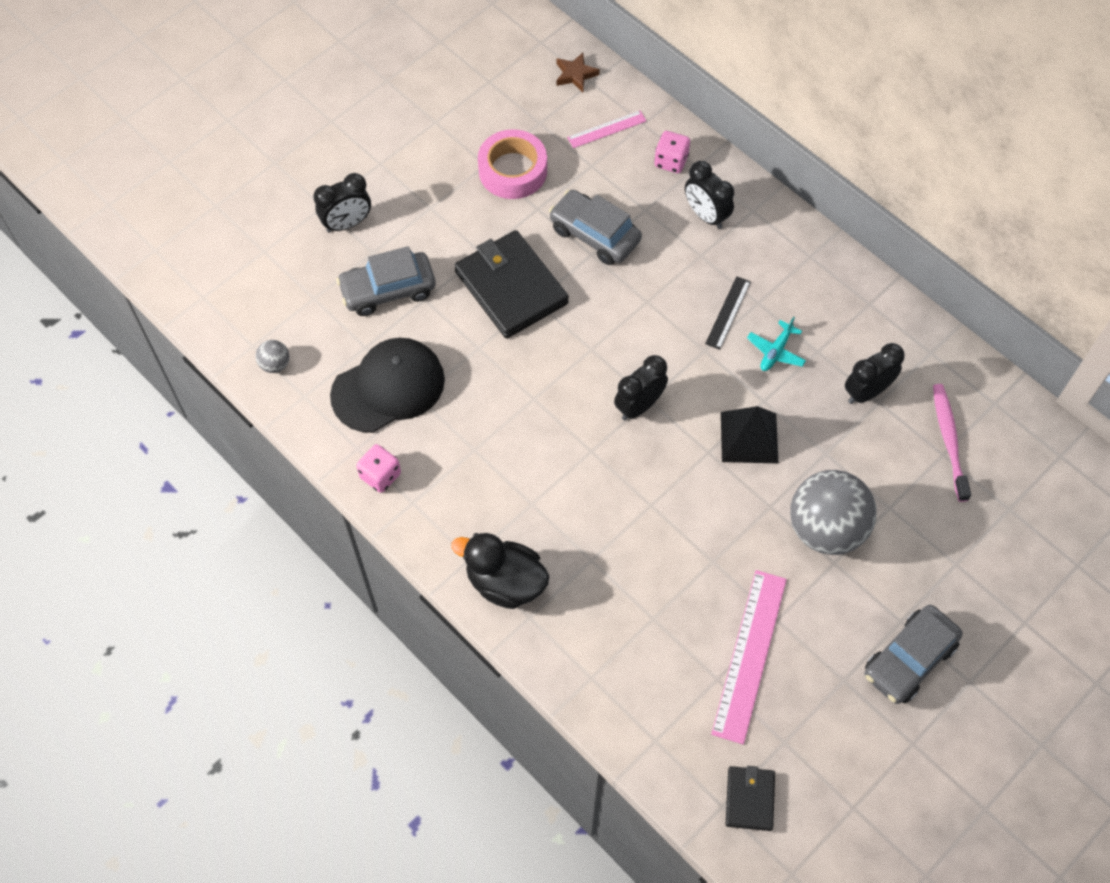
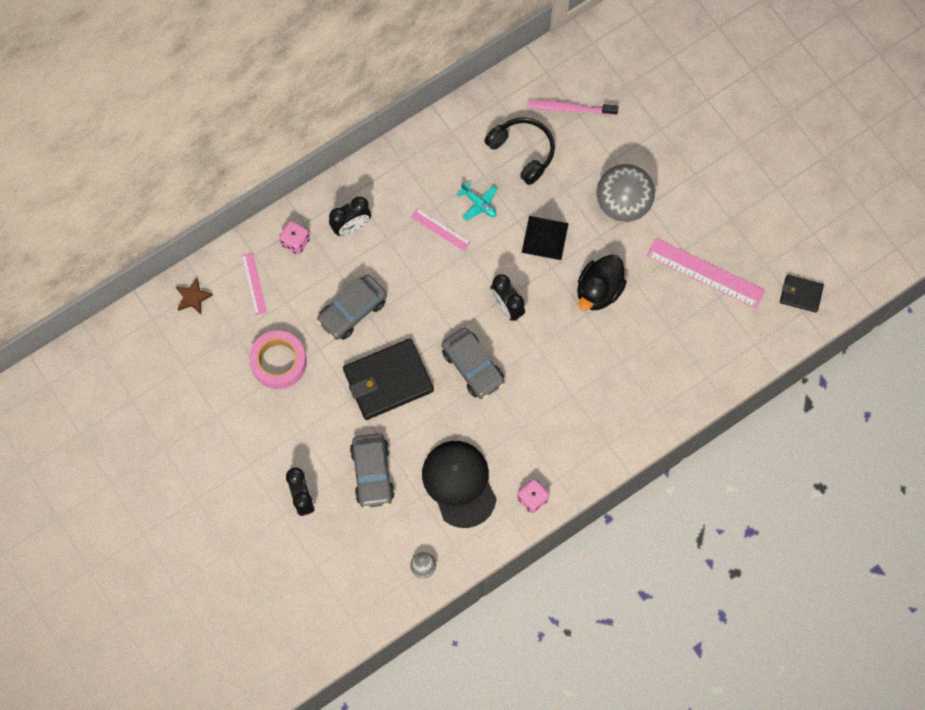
camera: 80 degrees left, 10 degrees up
black duck [451,533,549,609] -> black duck moved to [577,254,627,311]
black ruler [705,276,751,350] -> pink ruler [411,208,471,251]
black clock [845,343,905,404] -> black headphones [484,117,555,185]
grey car [865,605,962,704] -> grey car moved to [442,328,505,399]

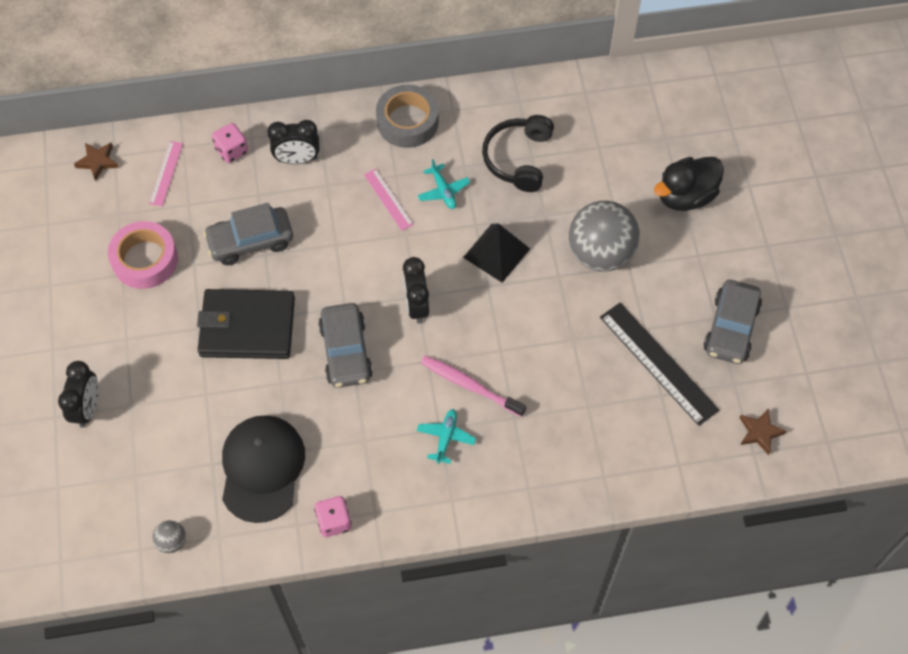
camera: 25 degrees right, 10 degrees down
grey car [350,433,395,509] -> grey car moved to [703,280,762,364]
black headphones [484,117,555,185] -> black headphones turned 150 degrees counterclockwise [482,115,554,192]
pink toothbrush [527,100,619,115] -> pink toothbrush moved to [421,356,526,417]
black duck [577,254,627,311] -> black duck moved to [654,157,724,211]
pink ruler [647,238,765,309] -> black ruler [600,303,719,426]
black wallet [780,275,824,313] -> brown star [739,408,787,455]
none -> grey tape [376,85,439,148]
none -> turquoise plane [417,409,476,464]

